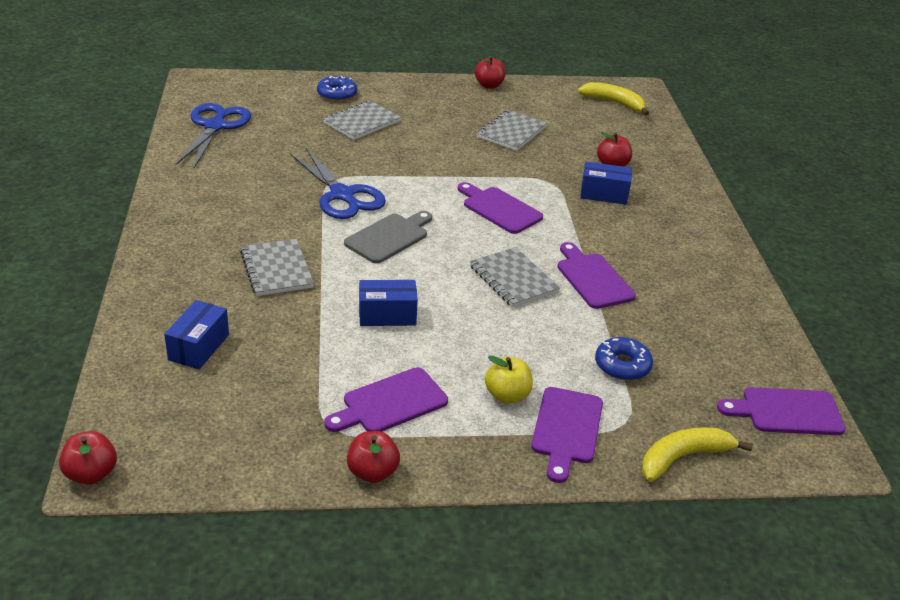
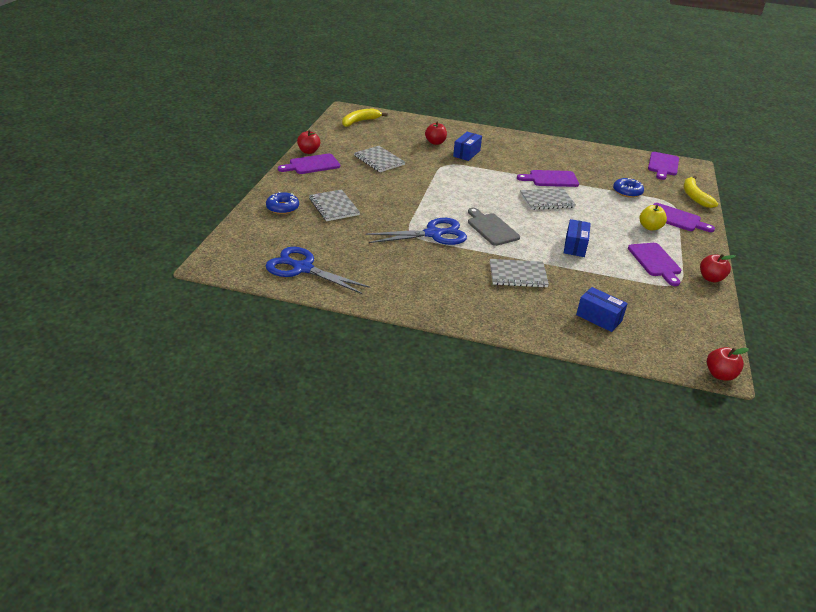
camera: 70 degrees left, 0 degrees up
purple cutting board [458,182,543,234] -> purple cutting board moved to [278,154,340,174]

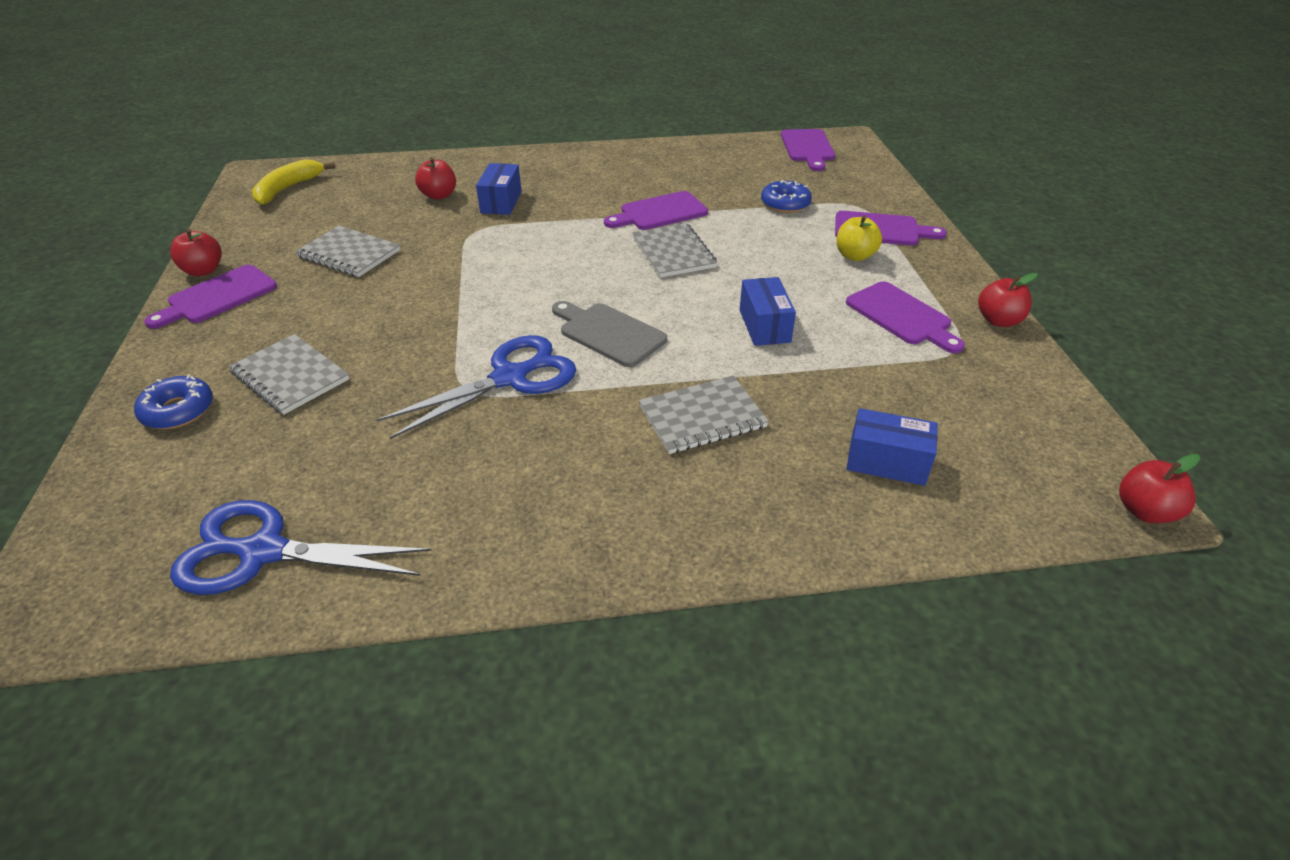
camera: 20 degrees left, 5 degrees up
grey notebook [520,188,576,210] -> grey notebook turned 75 degrees counterclockwise [632,223,717,278]
yellow banana [683,176,718,208] -> none

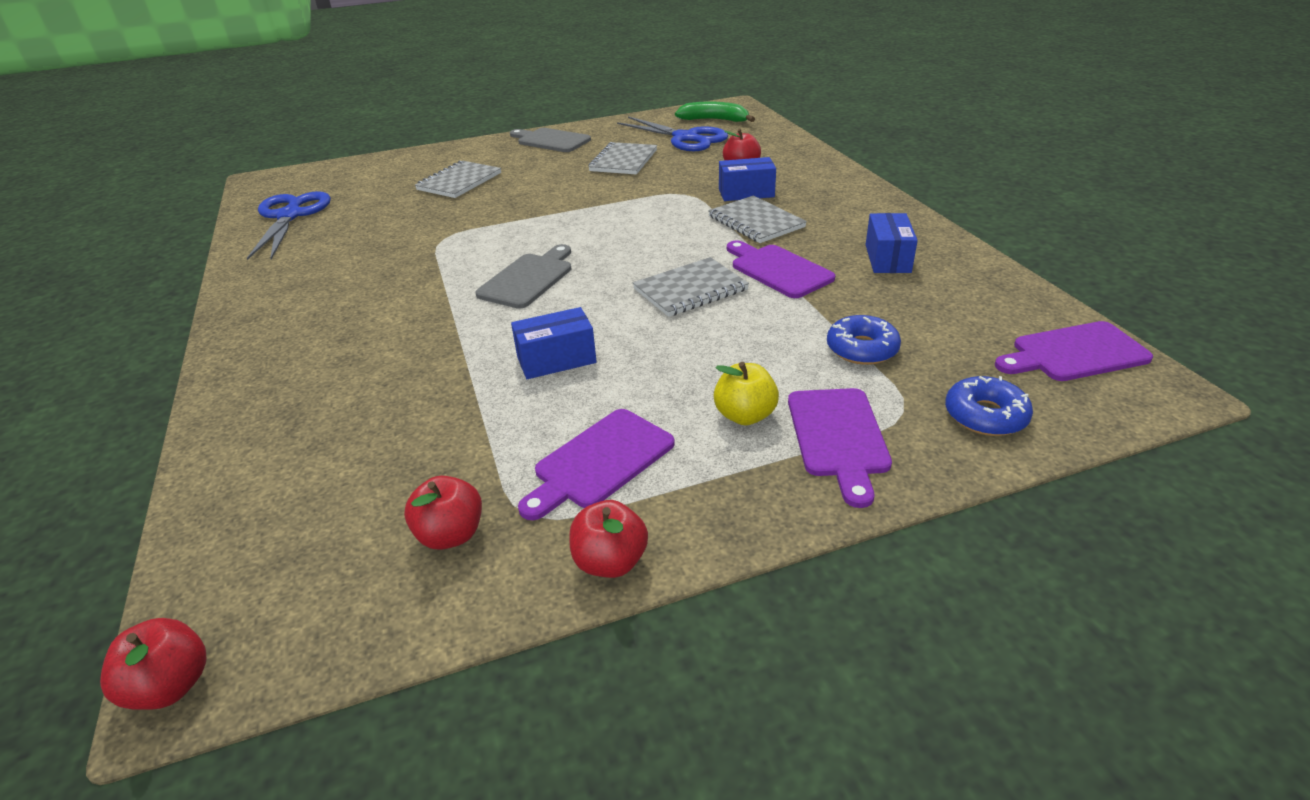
camera: 80 degrees right, 5 degrees down
blue donut [134,374,213,429] -> blue donut moved to [945,376,1033,436]
purple cutting board [144,265,277,329] -> grey cutting board [510,128,591,152]
red apple [170,229,222,276] -> red apple moved to [404,476,482,550]
yellow banana [252,159,335,205] -> green banana [675,102,755,122]
blue scissors [377,335,576,439] -> blue scissors moved to [617,116,728,151]
grey notebook [639,375,769,454] -> grey notebook moved to [708,195,807,243]
blue box [847,408,938,486] -> blue box moved to [866,213,918,273]

